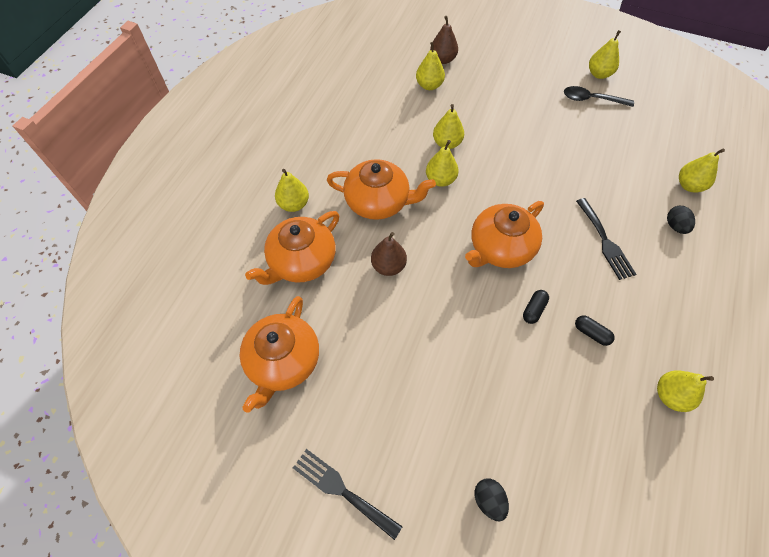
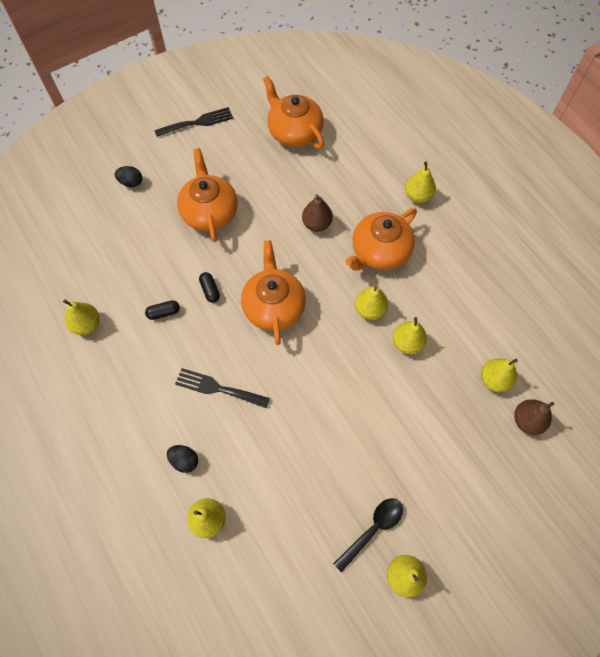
camera: 125 degrees right, 5 degrees up
orange teapot [245,211,339,285] -> orange teapot moved to [177,148,238,242]

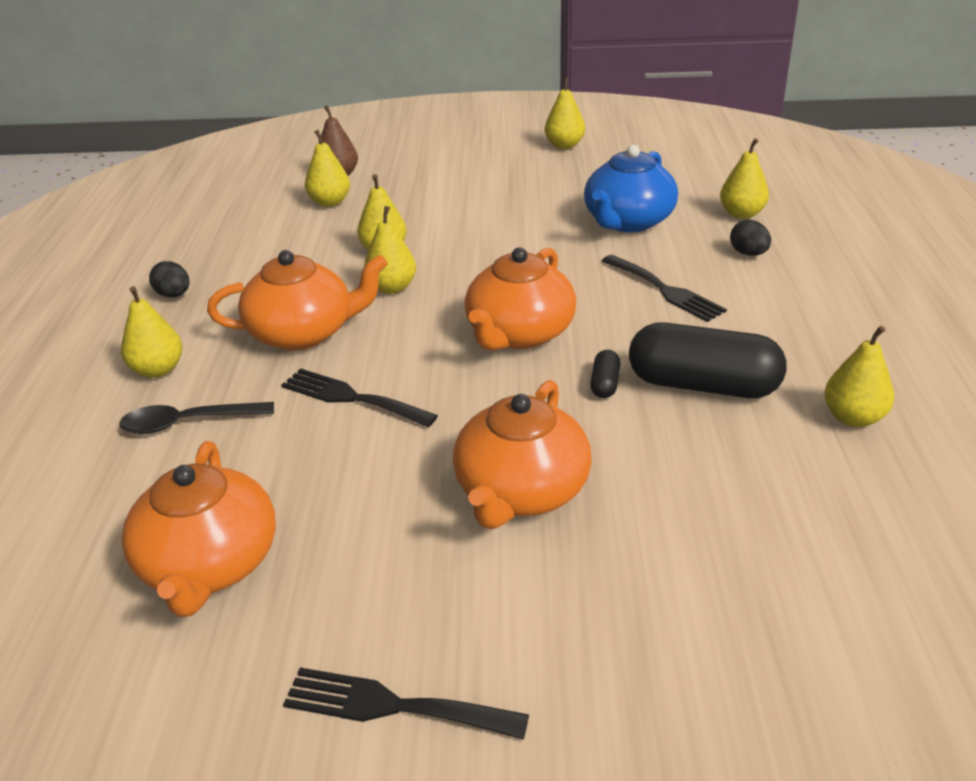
camera: 145 degrees left, 30 degrees down
black egg [115,166,142,187] -> black egg moved to [149,261,189,297]
black capsule [145,300,180,320] -> black capsule [629,322,787,398], size x2.35
brown pear [302,194,333,232] -> black fork [281,368,438,427]
black spoon [333,498,403,572] -> black spoon moved to [119,402,274,434]
none -> blue teapot [584,145,678,232]

